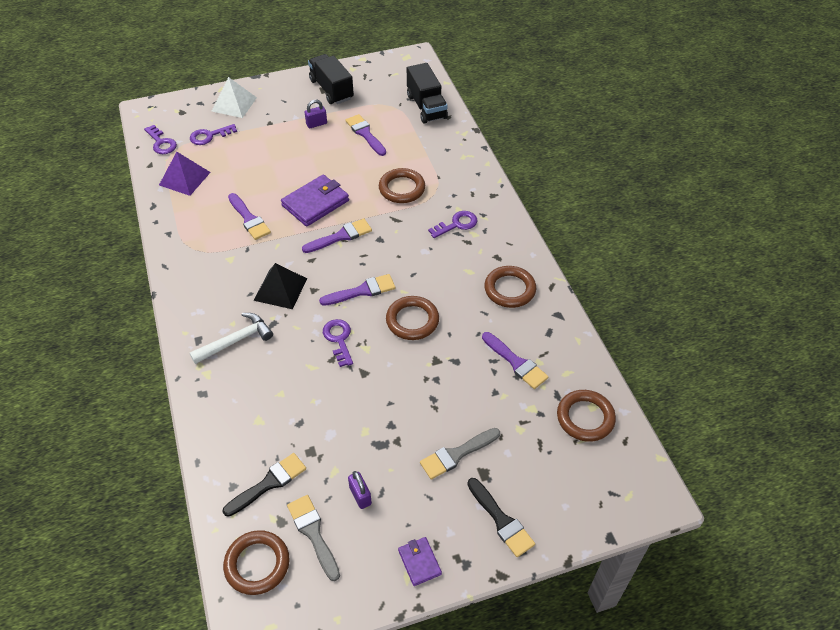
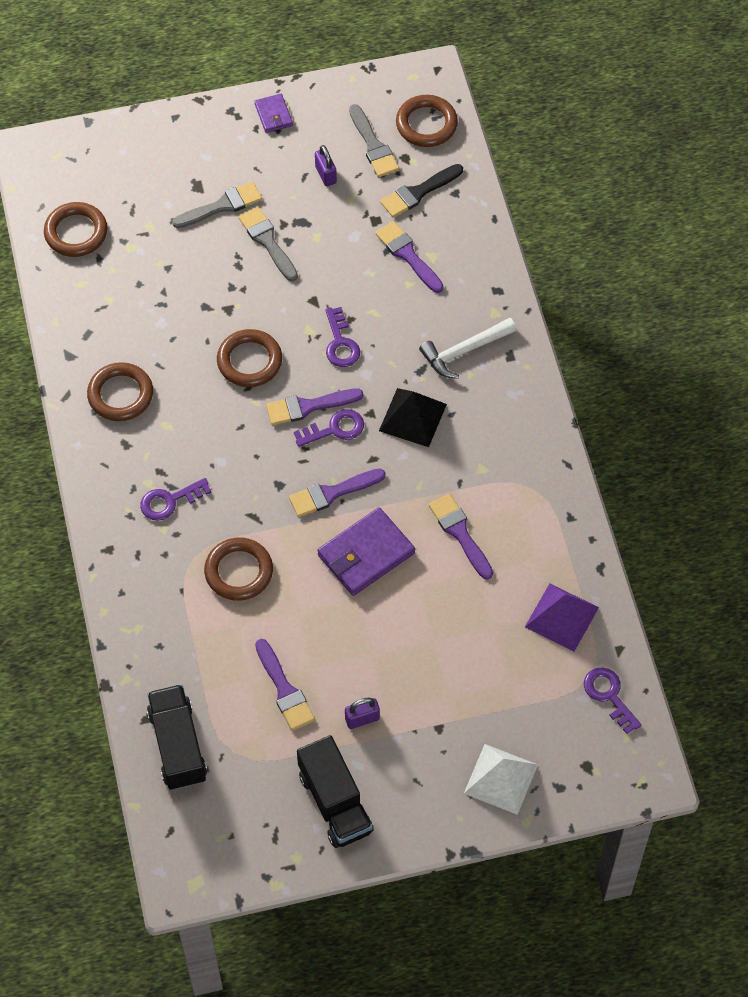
camera: 175 degrees left, 10 degrees up
purple key [190,124,237,145] -> purple key moved to [294,409,364,447]
black brush [467,478,535,557] -> none
purple brush [482,332,548,389] -> purple brush moved to [375,221,444,293]
none -> grey brush [238,207,298,281]

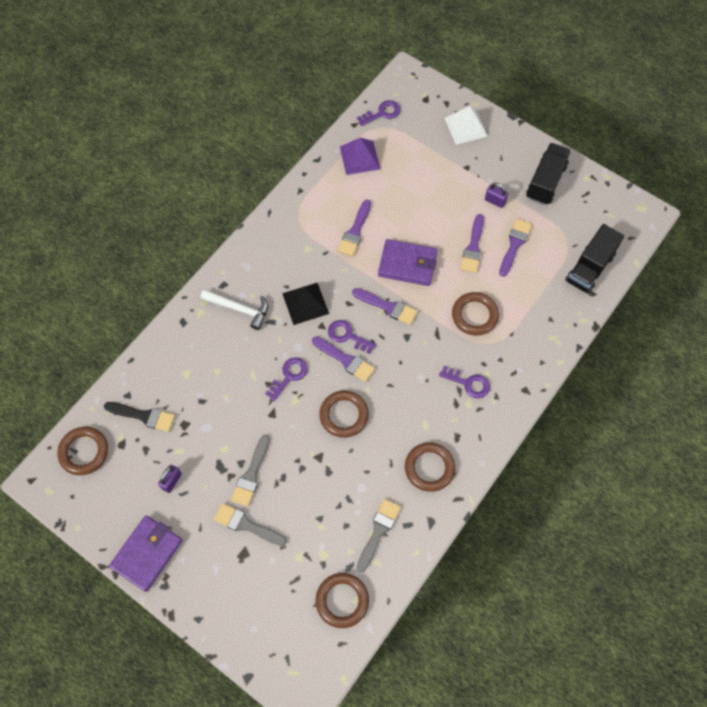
camera: 130 degrees left, 5 degrees up
purple wallet [254,94,293,133] -> purple wallet [109,516,183,592], size x1.85
grey brush [349,104,399,177] -> grey brush moved to [357,499,401,572]
purple brush [375,221,444,293] -> purple brush moved to [460,214,484,273]
purple key [584,667,641,734] -> purple key turned 135 degrees counterclockwise [357,100,400,126]

